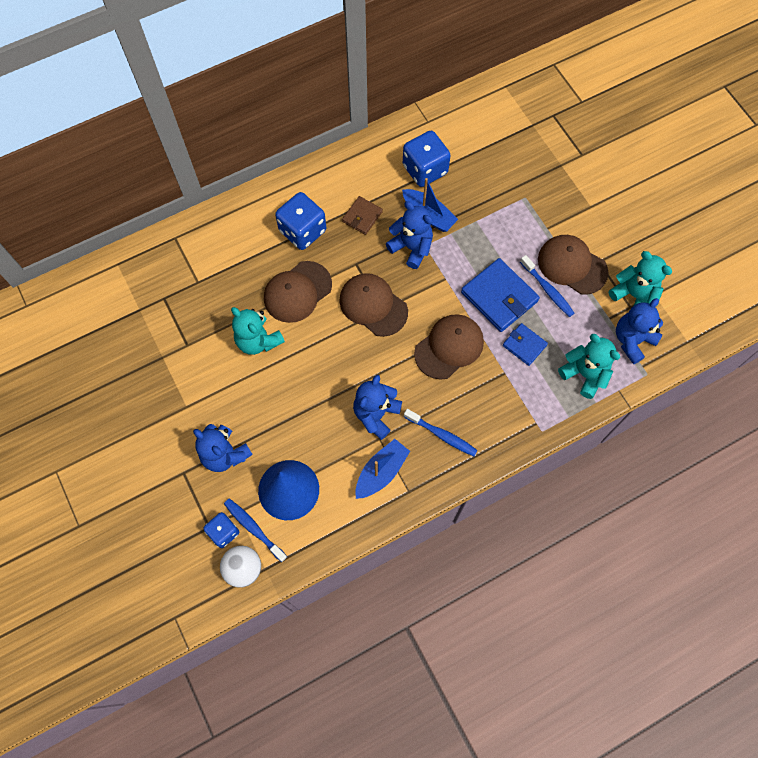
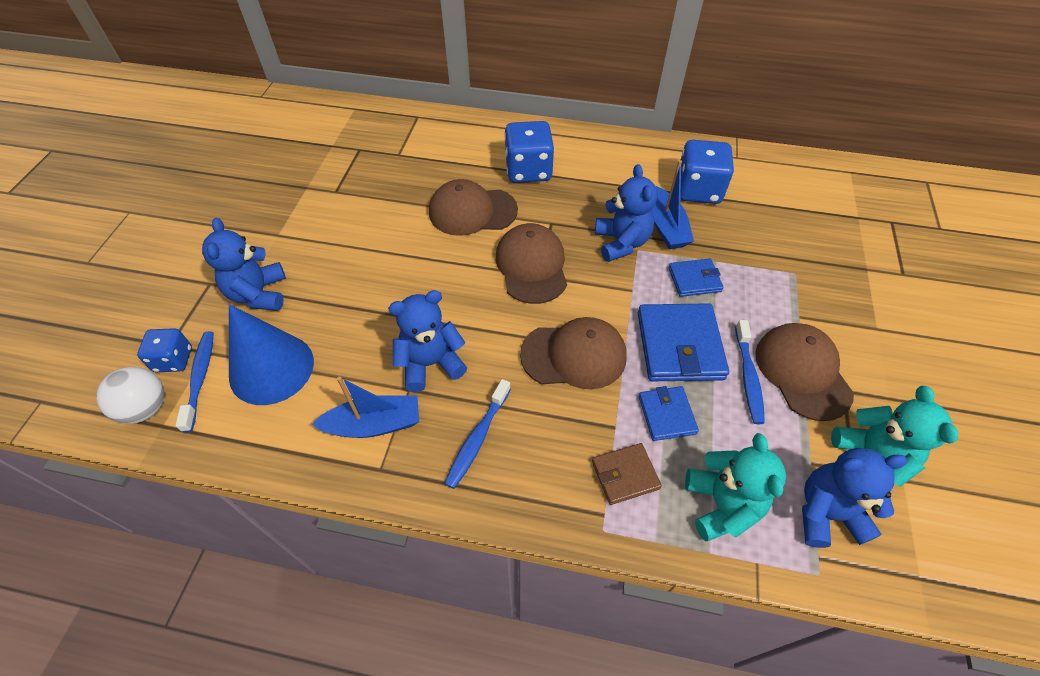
camera: 40 degrees right, 15 degrees down
turquoise teddy bear [231,307,285,355] -> none
brown wallet [342,196,383,235] -> brown wallet moved to [592,443,662,505]
blue toothbrush [404,409,478,456] -> blue toothbrush turned 45 degrees clockwise [444,379,511,489]
none -> blue wallet [669,258,724,297]

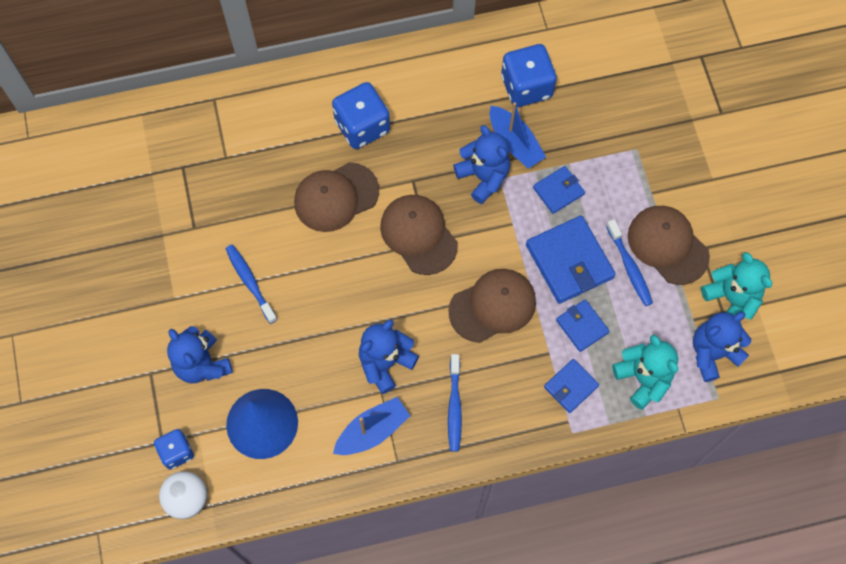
camera: 25 degrees left, 15 degrees up
blue toothbrush [175,331,214,433] -> blue toothbrush moved to [226,244,278,324]
brown wallet [592,443,662,505] -> blue wallet [544,359,599,413]

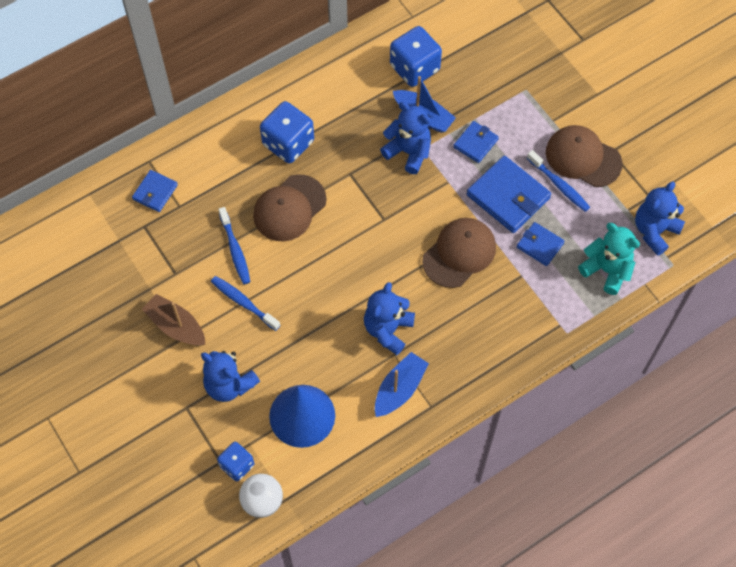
camera: 20 degrees left, 5 degrees down
brown cap [380,195,458,275] -> none
blue toothbrush [448,354,462,452] -> blue toothbrush moved to [218,207,250,284]
blue wallet [544,359,599,413] -> blue wallet moved to [132,170,178,212]
turquoise teddy bear [701,252,772,320] -> none
none -> brown boat [142,294,205,346]

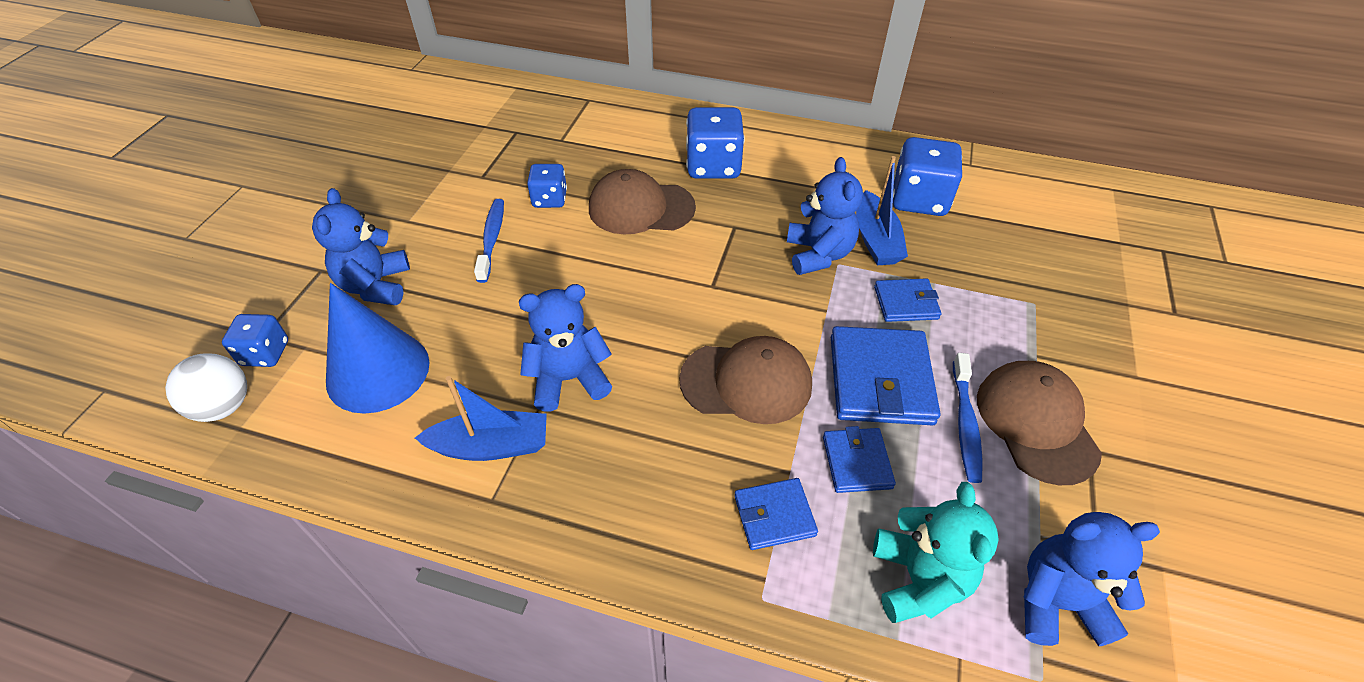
camera: 50 degrees right, 15 degrees down
blue wallet [132,170,178,212] -> blue wallet moved to [734,478,818,550]
brown boat [142,294,205,346] -> none
blue toothbrush [218,207,250,284] -> blue dice [527,164,567,208]

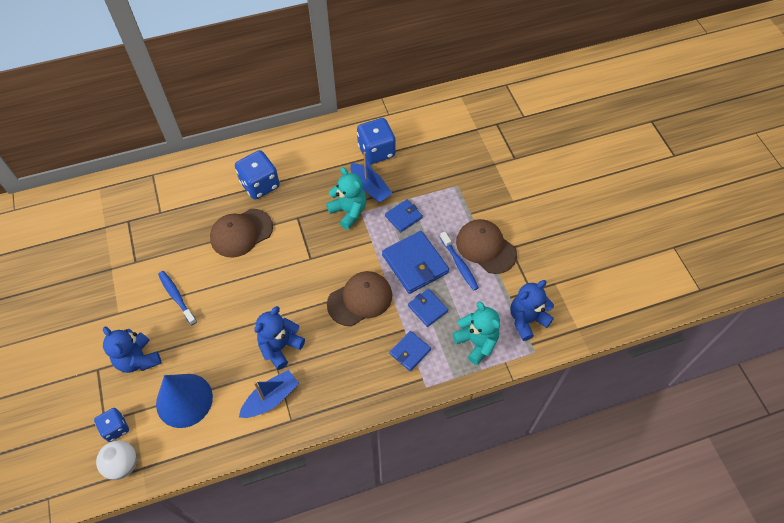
camera: 35 degrees left, 10 degrees up
blue dice [527,164,567,208] -> none
blue teddy bear [787,157,863,275] -> turquoise teddy bear [326,167,366,230]

